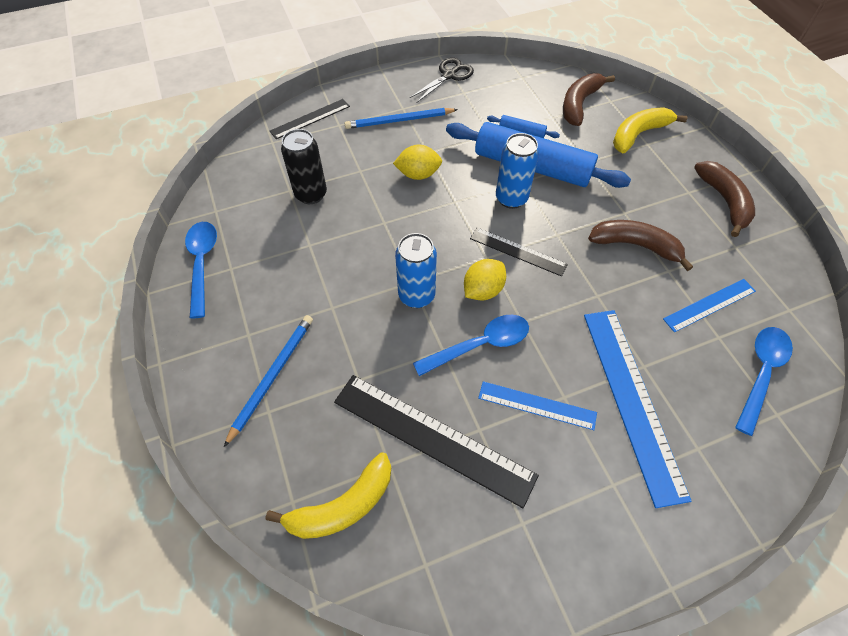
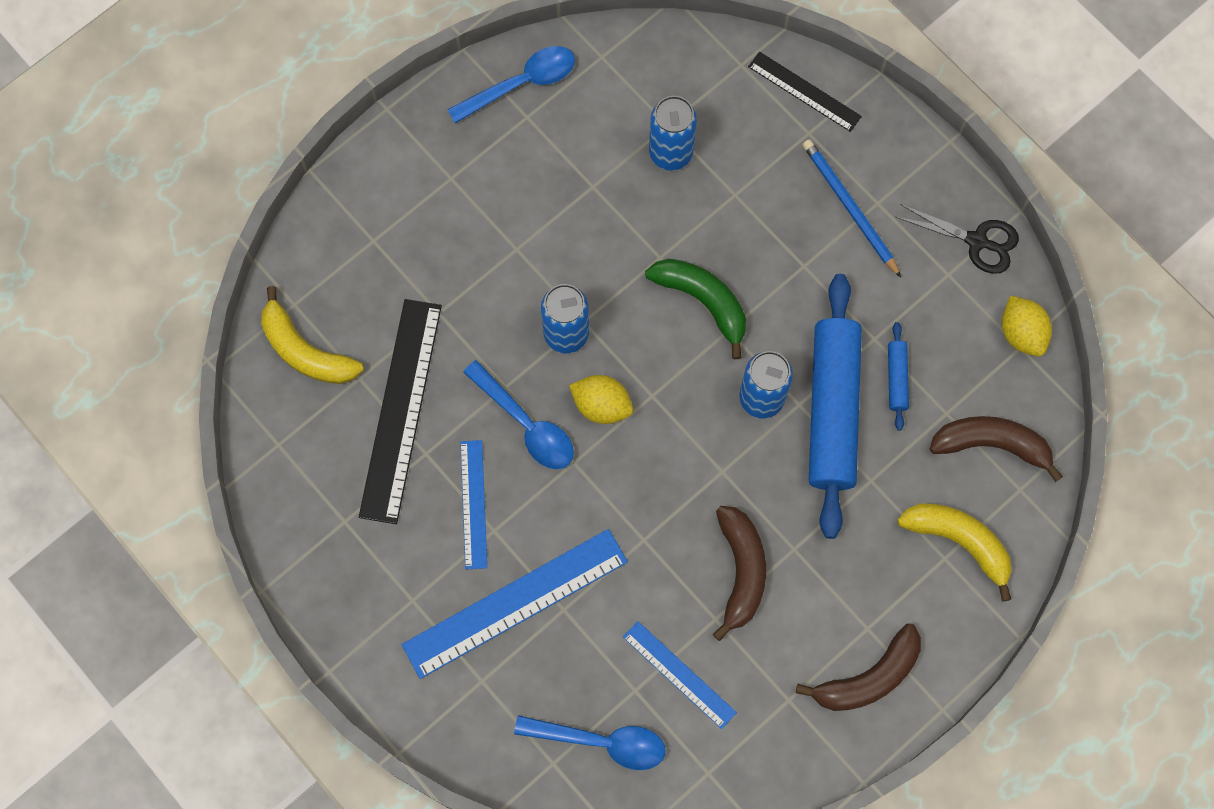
camera: 70 degrees right, 15 degrees up
blue pencil [224,315,313,447] -> none
black can [281,129,327,204] -> blue can [649,96,697,170]
yellow lemon [393,145,442,180] -> yellow lemon moved to [1002,296,1052,356]
black ruler [470,228,568,277] -> none
none -> green banana [645,259,746,359]

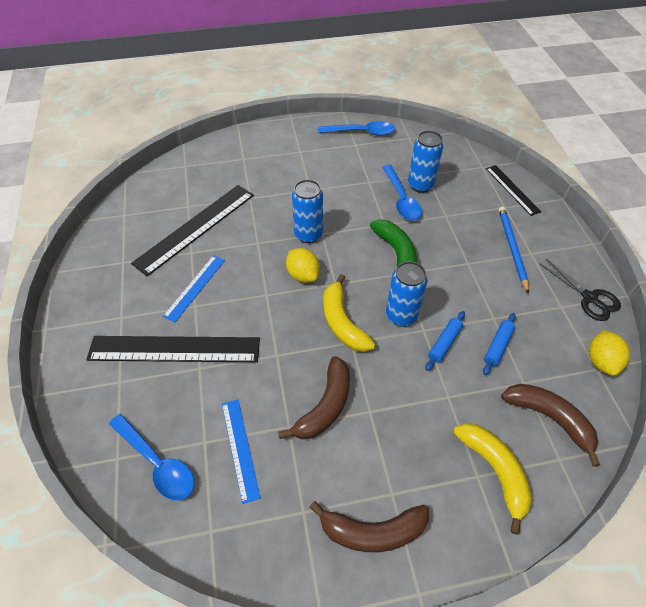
camera: 30 degrees right, 20 degrees down
yellow banana [261,286,364,384] -> yellow banana moved to [323,274,375,352]
blue ruler [402,529,628,679] -> black ruler [86,336,260,362]
blue spoon [463,360,574,469] -> blue spoon moved to [382,165,422,221]
blue rolling pin [809,274,862,539] -> blue rolling pin [425,311,465,371], size x0.42

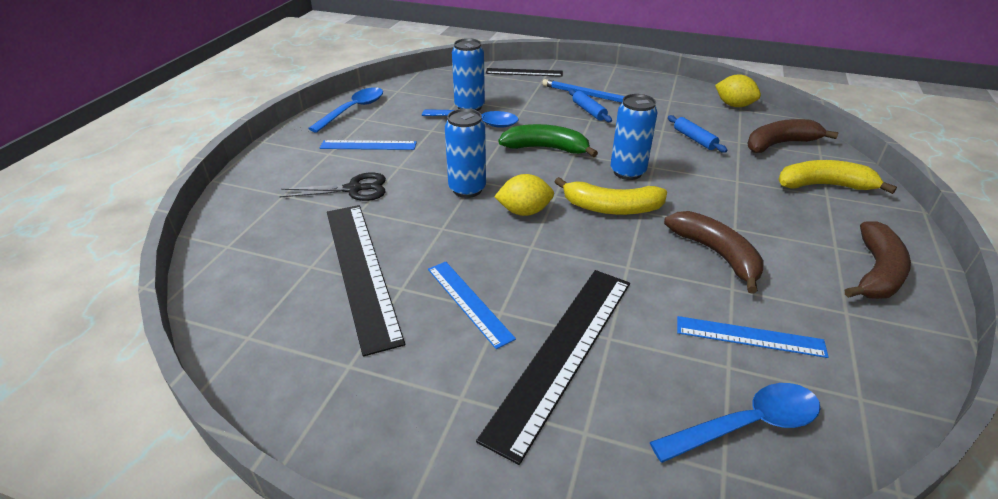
camera: 60 degrees left, 15 degrees down
blue rolling pin [425,311,465,371] -> blue rolling pin moved to [569,89,612,122]
black scissors [540,259,621,321] -> black scissors moved to [280,172,386,201]
none -> blue ruler [320,140,417,150]

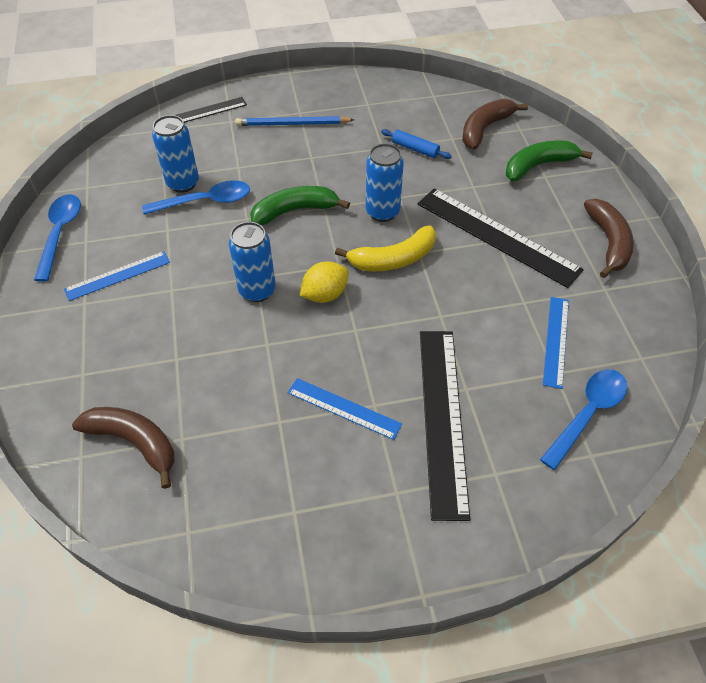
camera: 30 degrees left, 15 degrees up
black scissors [280,172,386,201] -> none
black ruler [327,205,405,356] -> black ruler moved to [417,188,584,288]
blue rolling pin [569,89,612,122] -> none
brown banana [664,211,764,294] -> brown banana moved to [72,407,174,489]
blue ruler [677,316,829,358] -> blue ruler turned 60 degrees counterclockwise [543,297,569,389]
yellow lemon [715,74,761,107] -> none
yellow banana [778,160,897,194] -> green banana [506,141,593,182]

